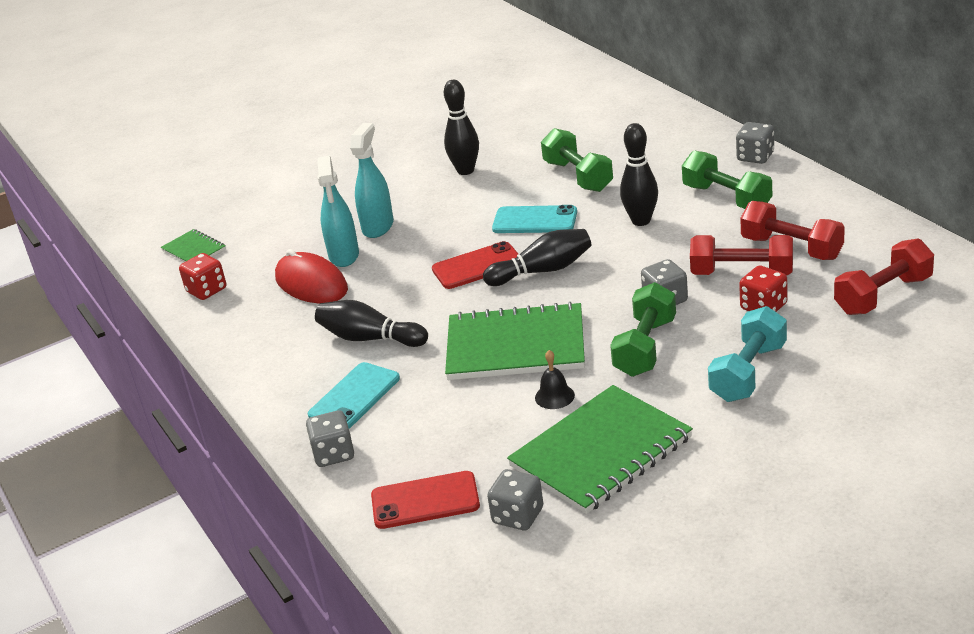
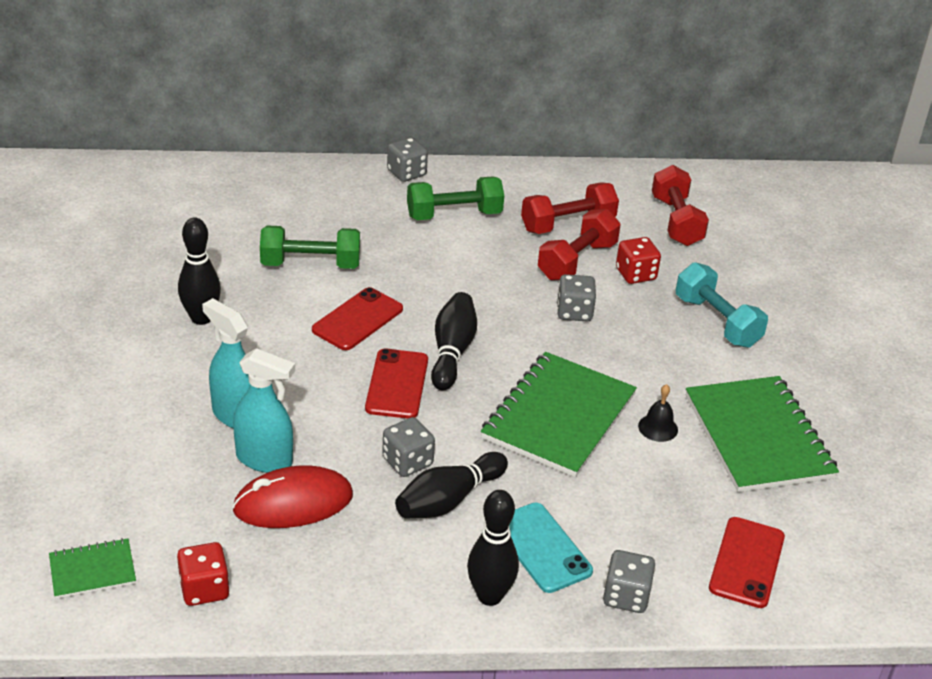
camera: 70 degrees left, 5 degrees up
grey dice [487,469,543,530] -> grey dice moved to [382,417,435,477]
turquoise phone [492,205,577,233] -> red phone [312,287,403,350]
green dumbbell [610,282,676,377] -> none
black bowling pin [620,123,658,226] -> black bowling pin moved to [467,490,519,606]

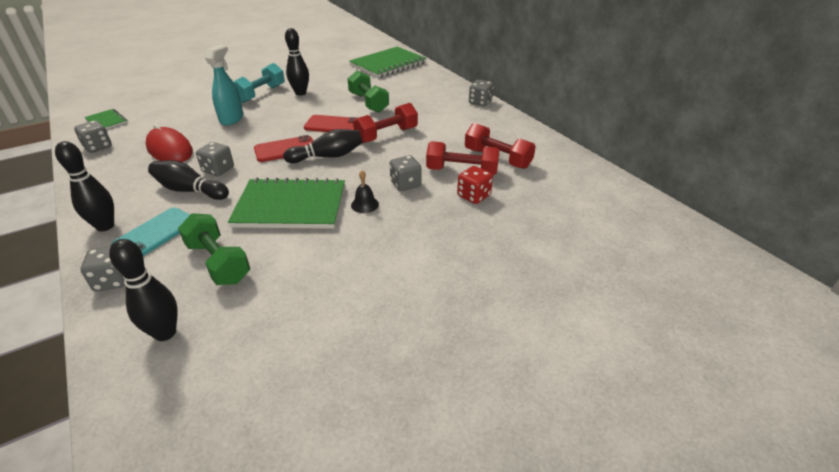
camera: 65 degrees right, 0 degrees up
red dice [177,542,230,606] -> grey dice [74,120,112,153]
turquoise spray bottle [233,348,295,473] -> none
green dumbbell [407,176,504,220] -> green dumbbell moved to [178,213,250,285]
black bell [638,384,678,442] -> black bell moved to [351,170,379,213]
red dumbbell [652,165,709,246] -> red dumbbell moved to [353,103,418,143]
turquoise dumbbell [676,262,768,348] -> turquoise dumbbell moved to [234,63,285,103]
green notebook [686,376,839,492] -> green notebook moved to [349,47,426,78]
red phone [709,517,785,608] -> black bowling pin [109,239,178,341]

